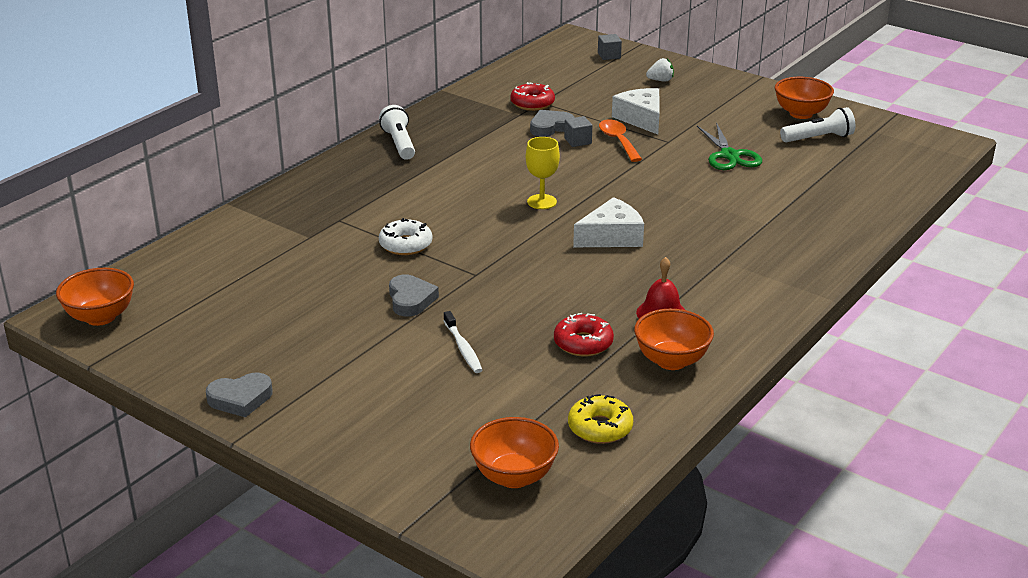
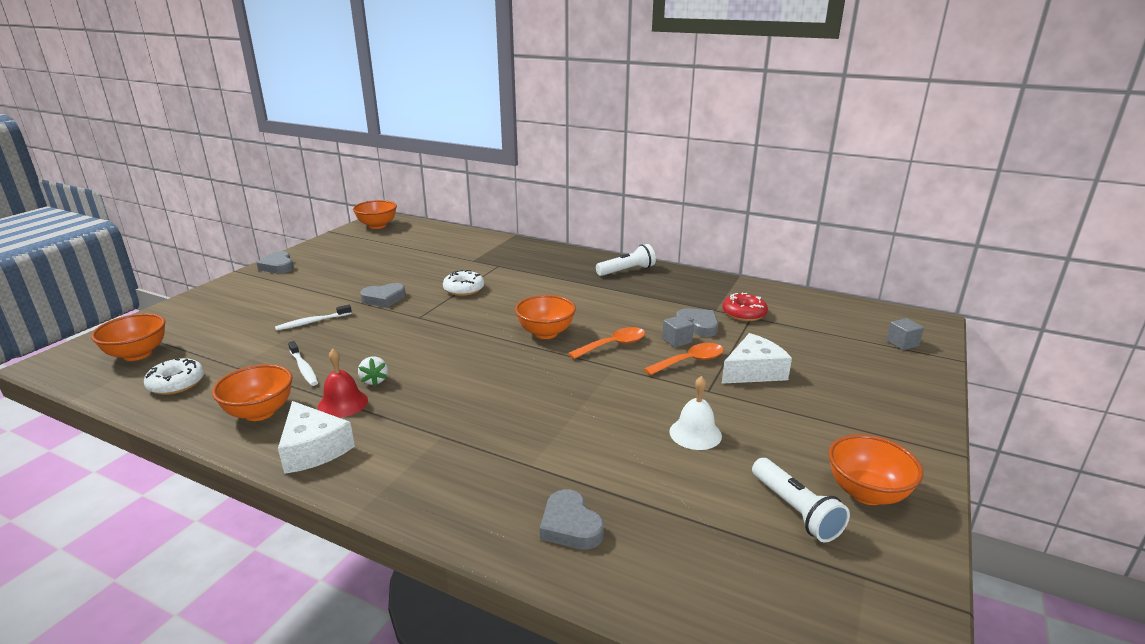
camera: 80 degrees right, 5 degrees down
yellow goblet [526,137,560,209] -> orange bowl [515,295,576,339]
red donut [554,313,614,356] -> white toothbrush [288,341,318,386]
yellow donut [568,394,633,444] -> white donut [144,358,204,395]
white cheese [573,197,644,247] -> white cheese moved to [278,401,355,474]
white strawberry [646,58,674,82] -> white strawberry moved to [358,356,388,386]
green scissors [697,122,762,170] -> white bell [669,376,722,450]
none -> grey heart [540,489,604,550]
none -> orange spoon [568,327,645,359]

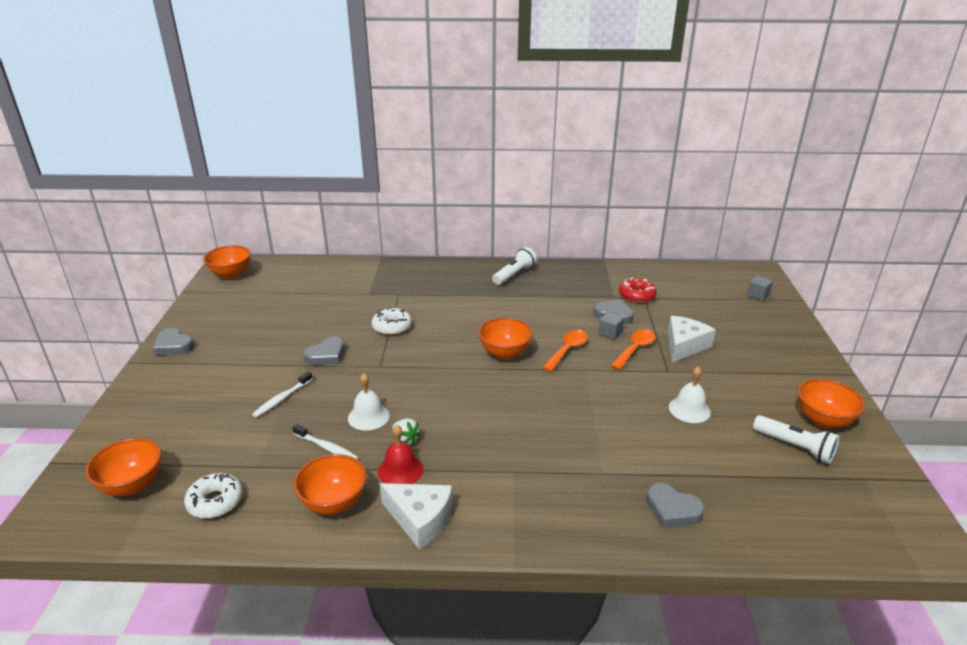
camera: 25 degrees left, 5 degrees up
none -> white bell [348,373,389,431]

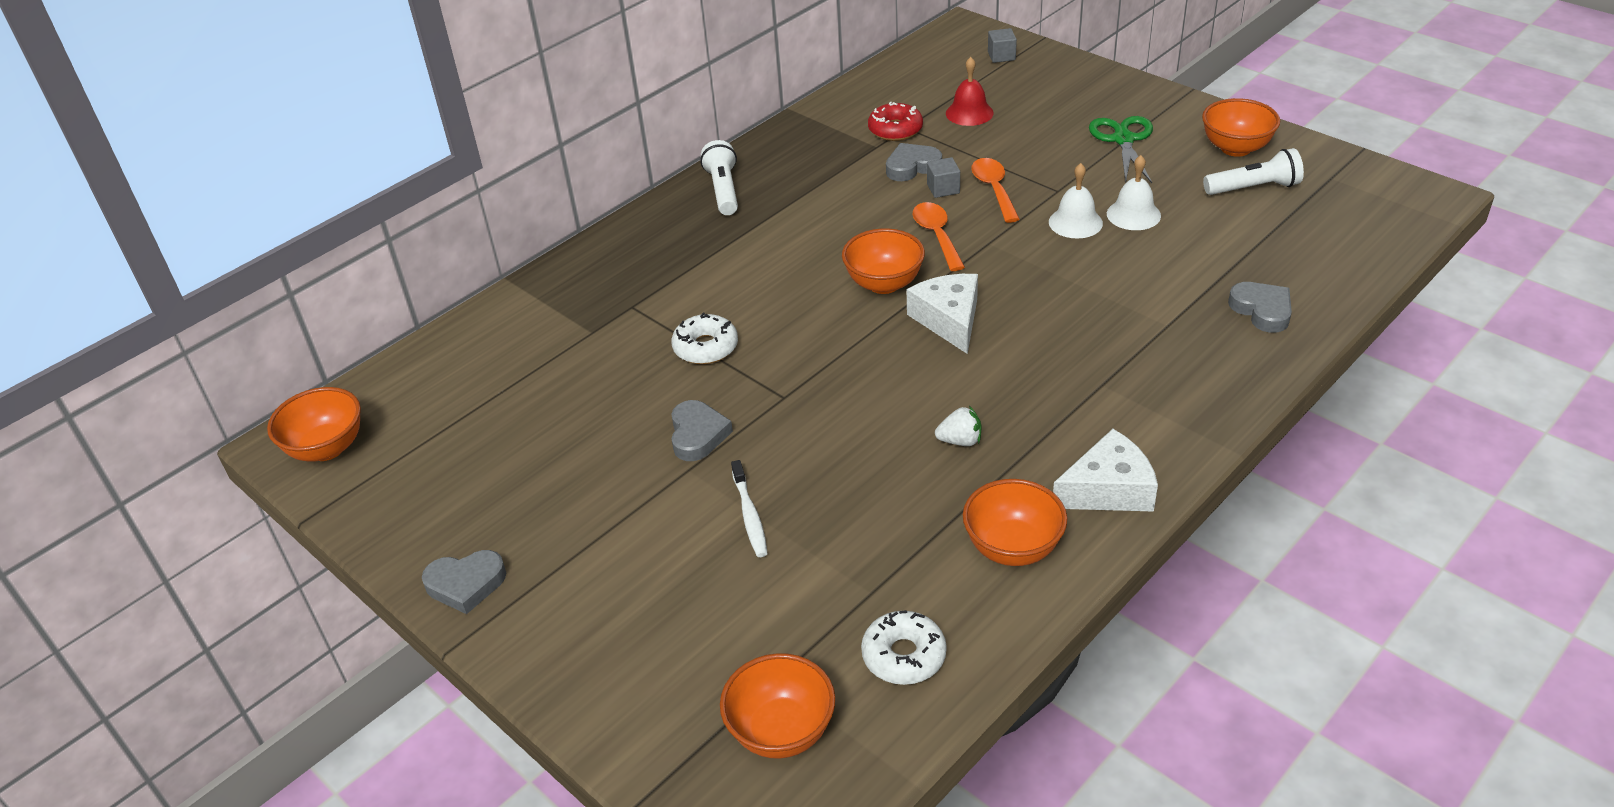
camera: 45 degrees left, 10 degrees up
white toothbrush [292,424,359,460] -> none
white bell [348,373,389,431] -> white bell moved to [1049,163,1103,238]
red bell [378,425,424,484] -> red bell moved to [946,57,994,126]
grey heart [646,483,705,528] -> grey heart turned 105 degrees counterclockwise [1228,282,1292,333]
white cheese [668,316,716,362] -> white cheese moved to [907,274,978,354]
none -> green scissors [1089,116,1153,183]

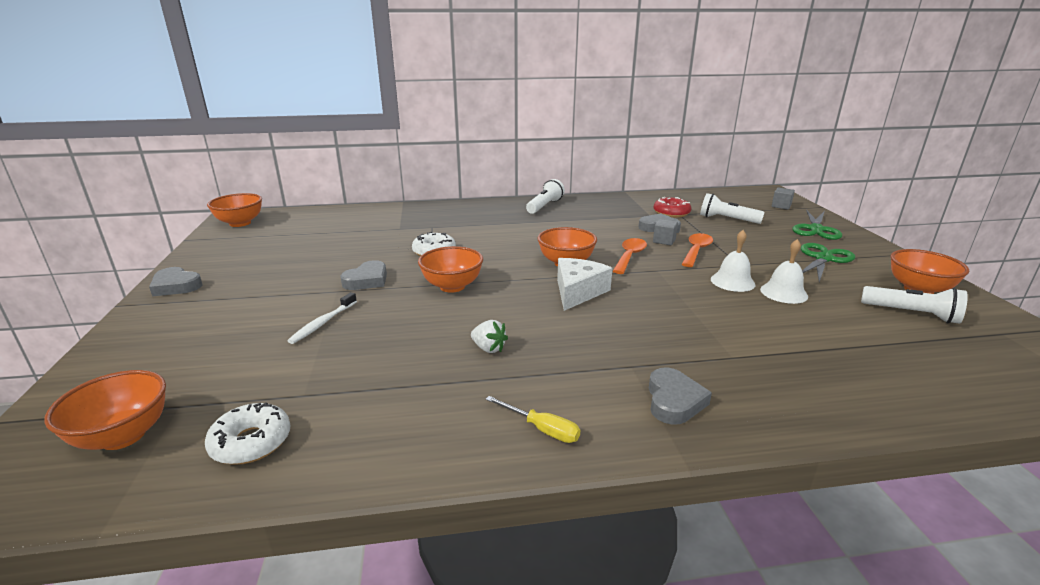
camera: 35 degrees right, 15 degrees down
red bell [946,57,994,126] -> white flashlight [700,193,765,224]
orange bowl [963,479,1067,566] -> orange bowl moved to [418,246,483,293]
white cheese [1053,429,1158,512] -> yellow screwdriver [486,396,580,443]
grey heart [1228,282,1292,333] -> grey heart moved to [649,368,712,425]
none -> green scissors [792,210,842,240]

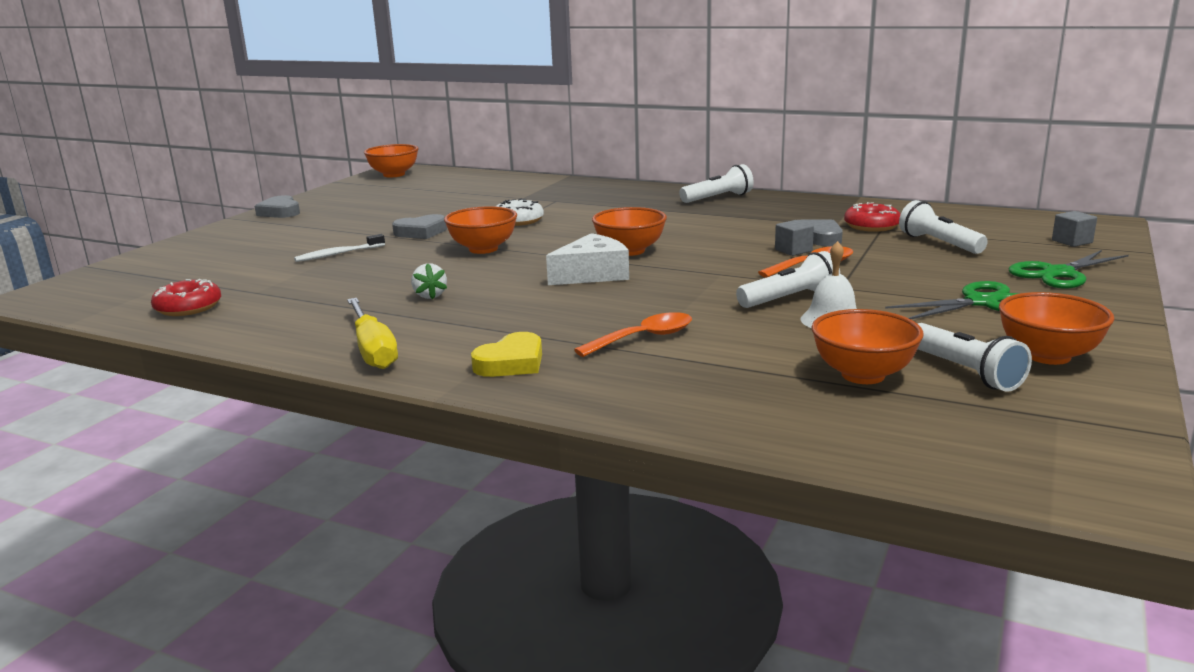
camera: 35 degrees right, 5 degrees down
orange bowl [44,370,166,450] -> orange bowl moved to [812,309,924,384]
white donut [205,402,291,465] -> red donut [151,279,221,316]
yellow screwdriver [486,396,580,443] -> yellow screwdriver [347,298,398,369], size x1.66
orange spoon [613,238,647,274] -> orange spoon moved to [574,312,692,357]
grey heart [649,368,712,425] -> yellow heart [471,332,542,377]
white bell [711,230,755,292] -> white flashlight [736,251,840,308]

